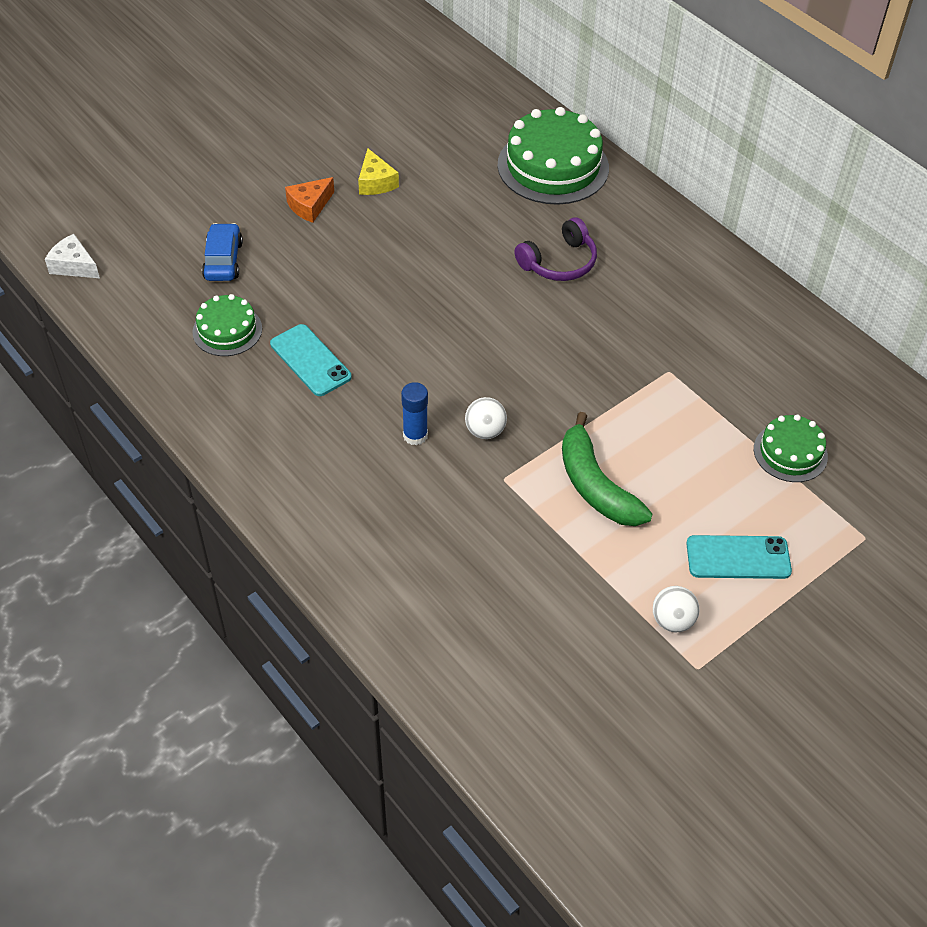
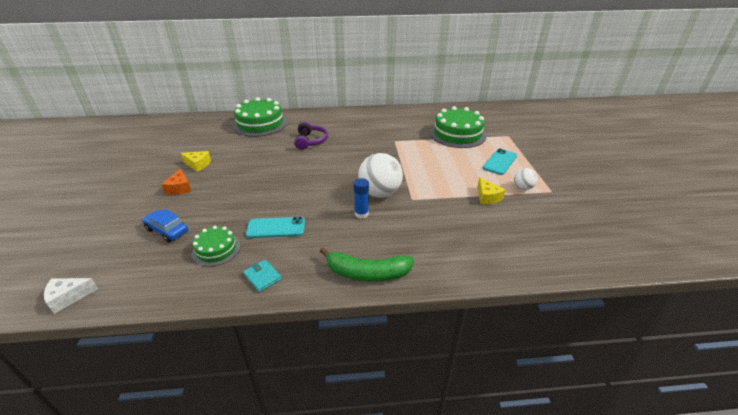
camera: 55 degrees left, 15 degrees down
white ball [465,397,507,439] -> white ball [358,153,403,198], size x1.96
green banana [562,412,653,526] -> green banana moved to [320,247,414,282]
green cake [754,415,828,482] -> green cake [430,106,487,148], size x1.80
none -> turquoise wallet [243,260,282,292]
none -> yellow cheese [478,177,506,205]

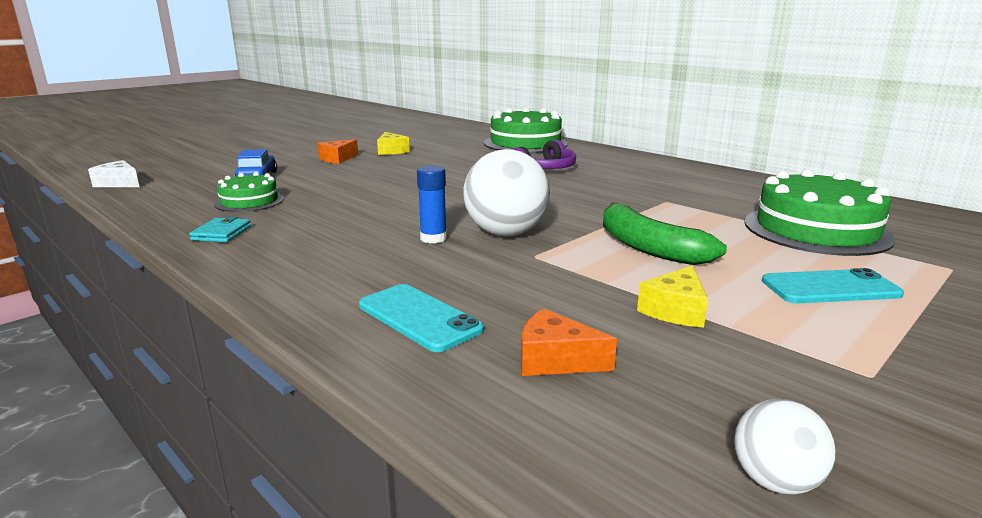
camera: 50 degrees right, 15 degrees down
turquoise phone [246,217,305,238] -> turquoise phone moved to [359,284,484,352]
green banana [320,247,414,282] -> green banana moved to [603,202,727,265]
white ball [514,168,538,190] -> white ball moved to [734,399,836,495]
none -> orange cheese [521,308,617,376]

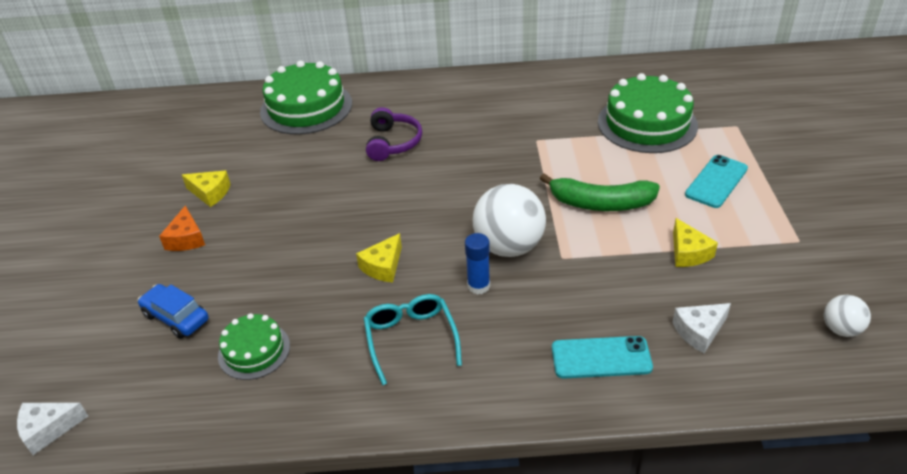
camera: 45 degrees left, 20 degrees up
turquoise wallet [189,216,251,242] -> none
orange cheese [521,308,617,376] -> white cheese [672,303,731,353]
none -> yellow cheese [356,233,402,282]
none -> turquoise glasses [364,294,462,385]

